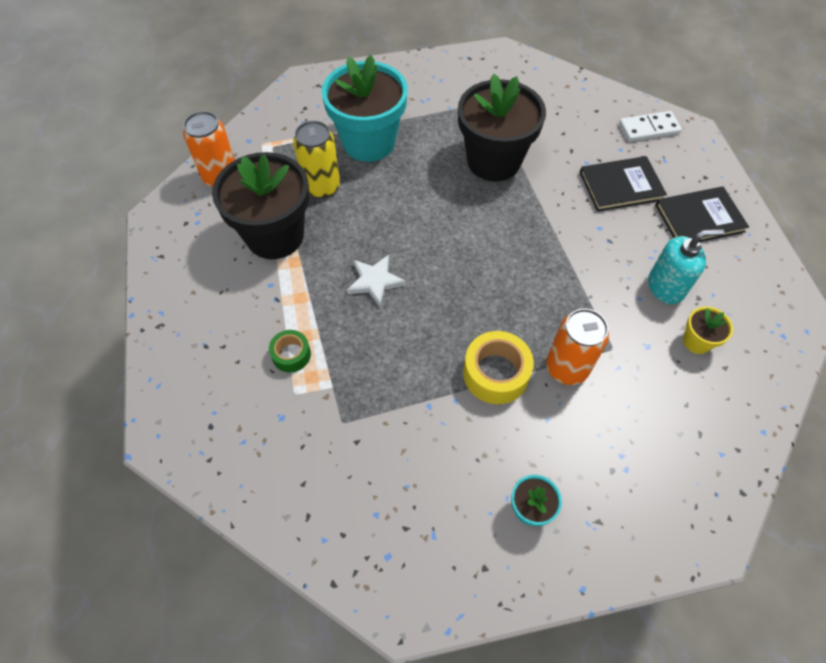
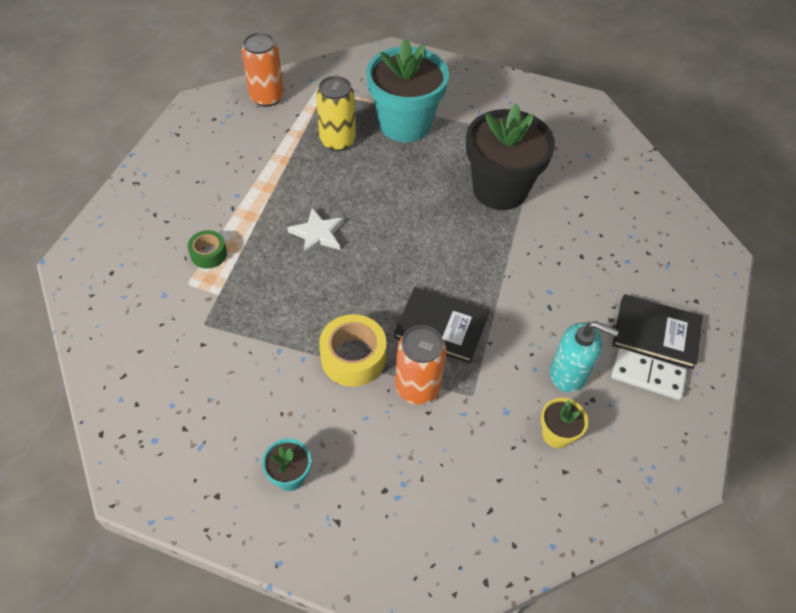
camera: 30 degrees right, 5 degrees down
black flower pot [212,152,309,259] -> none
black book [580,156,667,212] -> black book moved to [394,287,489,363]
white domino [619,111,682,142] -> white domino moved to [611,348,687,400]

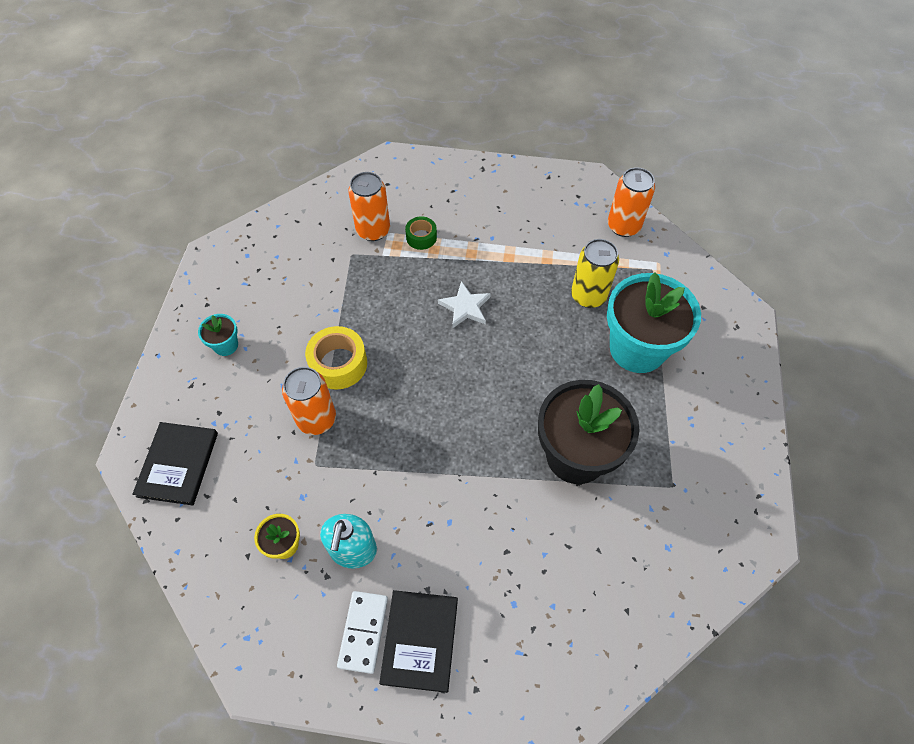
camera: 80 degrees right, 5 degrees up
black book [394,287,489,363] -> black book moved to [132,422,218,505]
none -> orange can [348,172,390,241]

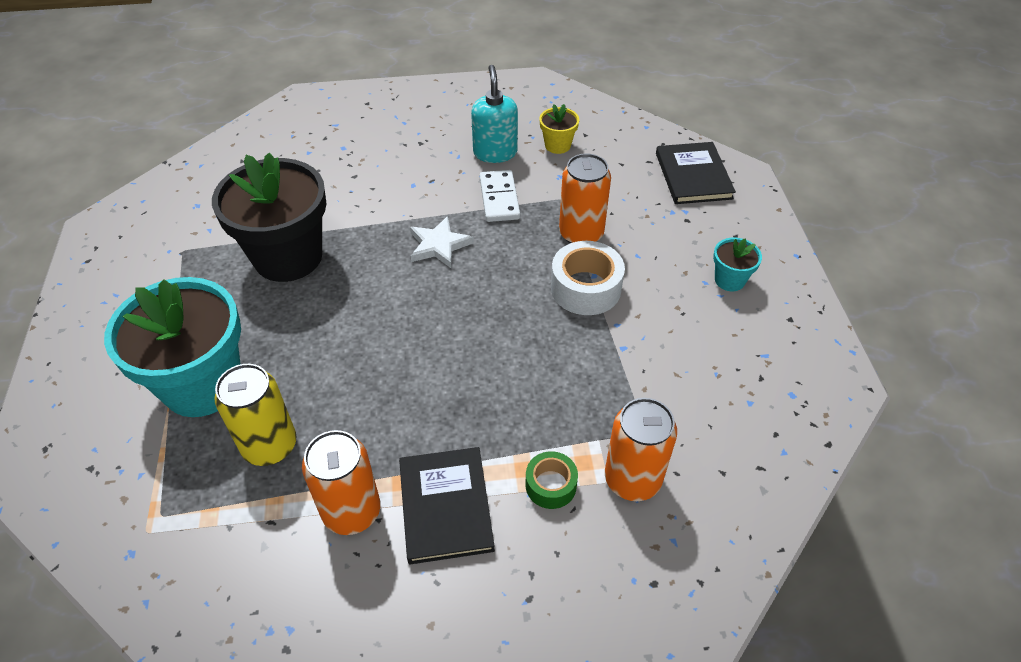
camera: 165 degrees right, 10 degrees down
yellow tape [305,326,367,390] -> white tape [551,241,625,315]
white domino [337,591,388,674] -> white domino moved to [480,170,520,222]
black book [379,590,458,693] -> black book moved to [399,447,495,564]
white star [438,281,491,328] -> white star moved to [410,216,474,268]
orange can [608,167,655,237] -> orange can moved to [302,430,380,535]

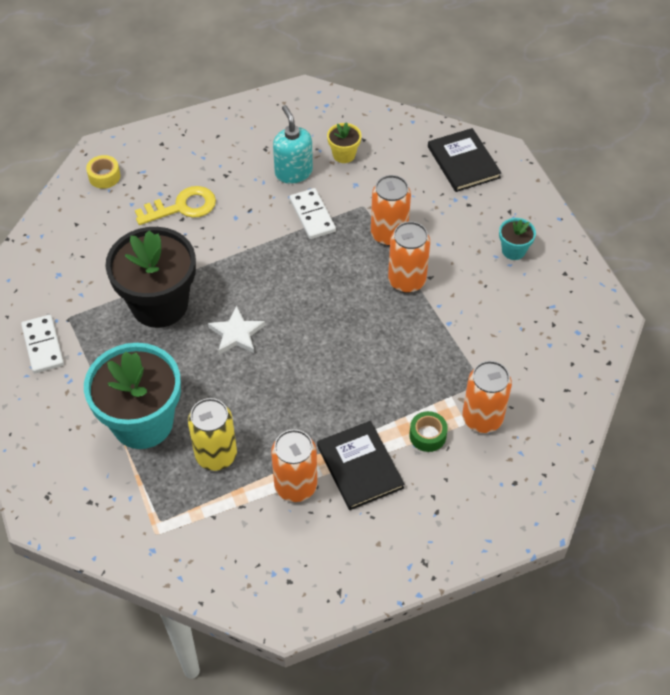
camera: 15 degrees left, 5 degrees up
white star [410,216,474,268] -> white star moved to [208,306,265,355]
white tape [551,241,625,315] -> orange can [388,221,430,293]
none -> white domino [21,315,64,373]
none -> yellow tape [86,155,120,189]
none -> yellow key [135,186,216,225]

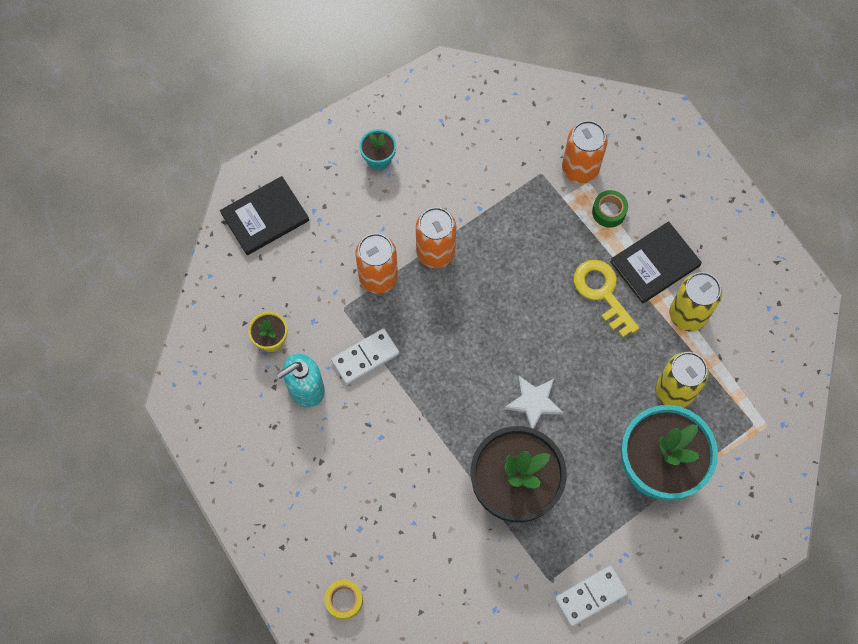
camera: 100 degrees left, 15 degrees up
yellow key [135,186,216,225] -> yellow key moved to [574,260,639,338]
orange can [271,429,317,502] -> yellow can [669,272,722,331]

